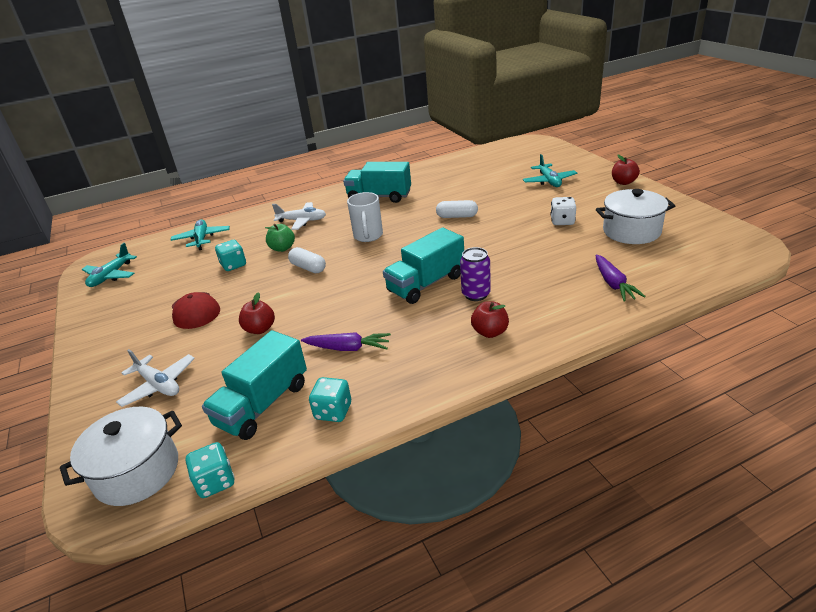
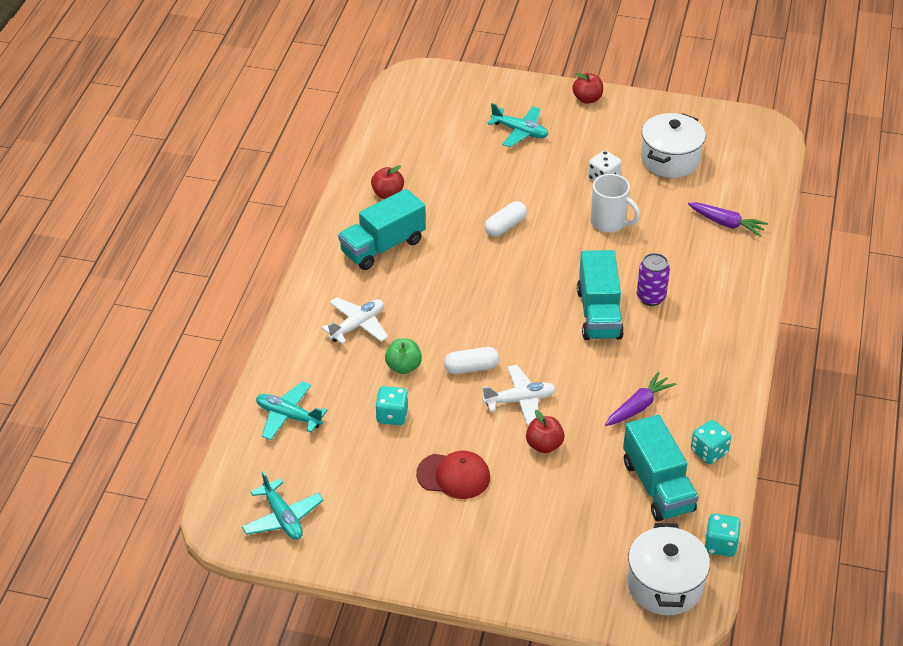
camera: 55 degrees left, 10 degrees up
white plane [116,349,195,407] -> white plane moved to [482,365,556,426]
white mug [347,192,383,242] -> white mug moved to [591,174,641,233]
red apple [471,301,509,338] -> red apple moved to [371,165,404,199]

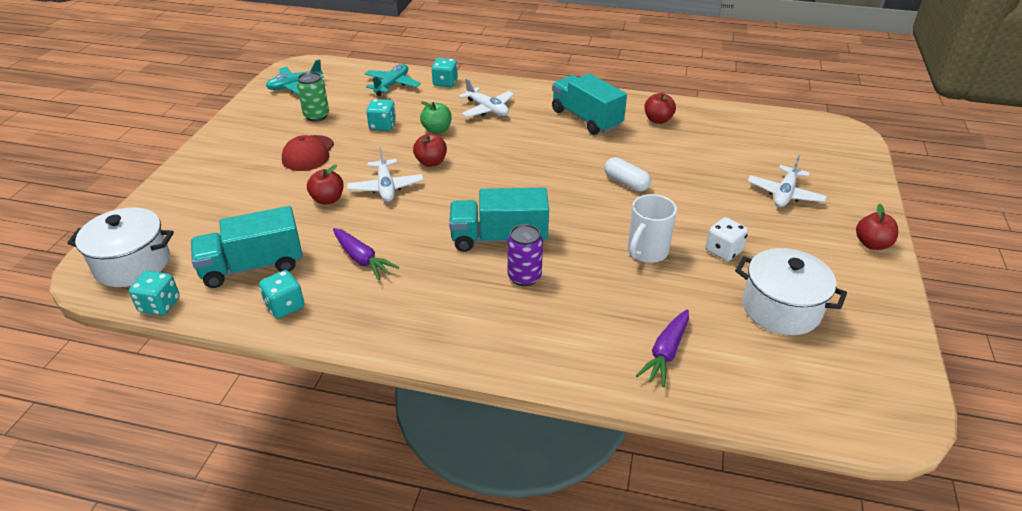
camera: 90 degrees right, 5 degrees down
white capsule [444,347,499,374] -> red apple [413,134,447,167]
turquoise plane [487,103,548,147] -> white plane [747,154,827,207]
none -> green can [297,72,329,122]
none -> turquoise dice [431,58,458,87]

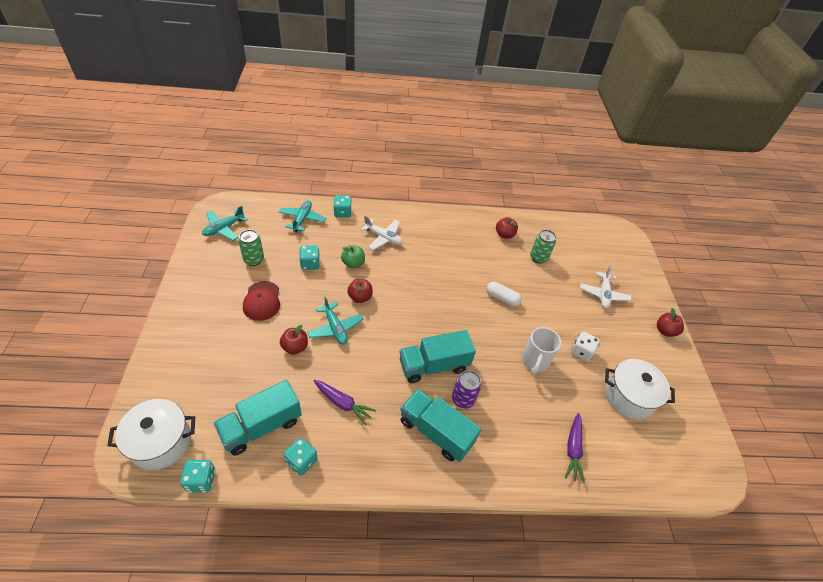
camera: 20 degrees left, 10 degrees up
white plane [347,146,424,202] -> turquoise plane [307,296,363,345]
turquoise truck [552,73,627,135] -> turquoise truck moved to [400,389,481,462]
none -> green can [530,230,556,264]

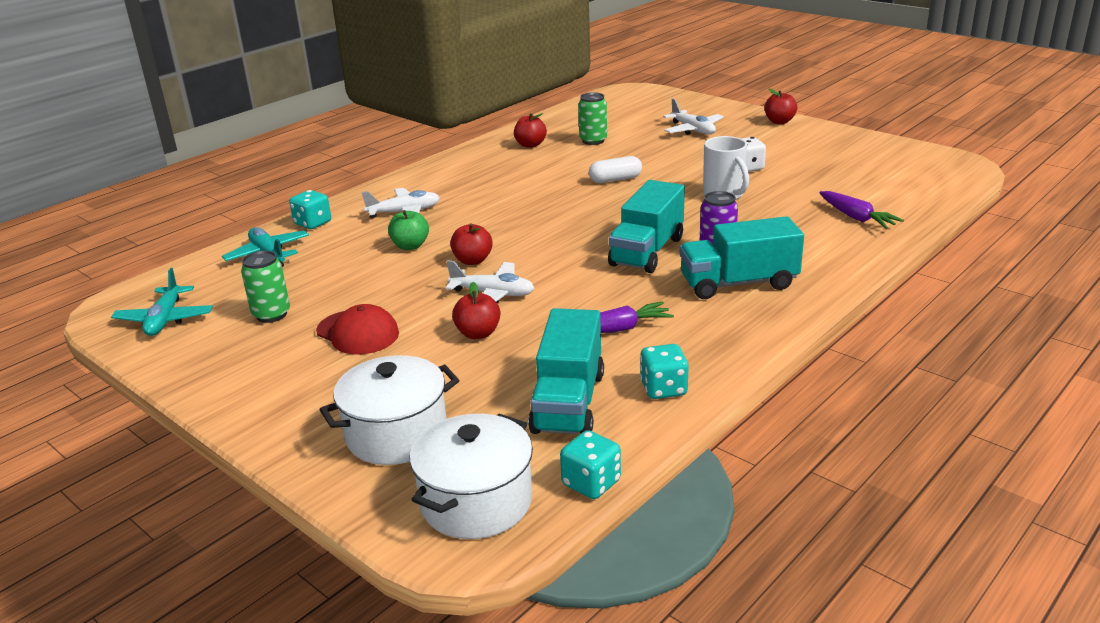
camera: 40 degrees left, 20 degrees down
turquoise dice [300,245,320,270] -> none
turquoise plane [307,296,363,345] -> white plane [446,260,534,303]
white pot [605,359,675,419] -> white pot moved to [319,355,459,465]

